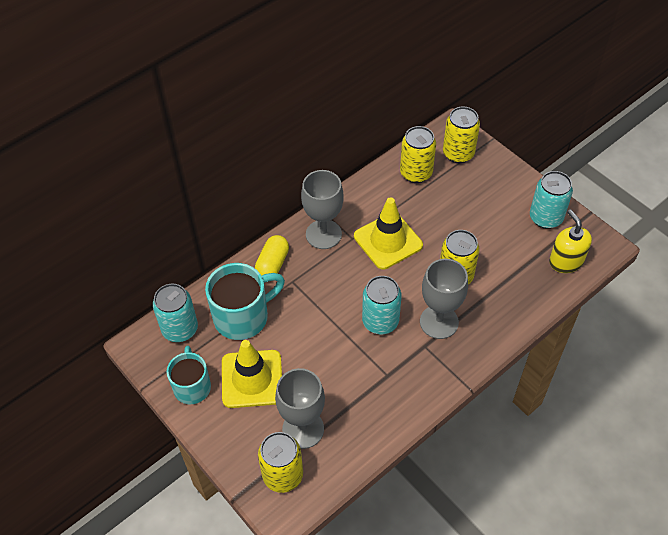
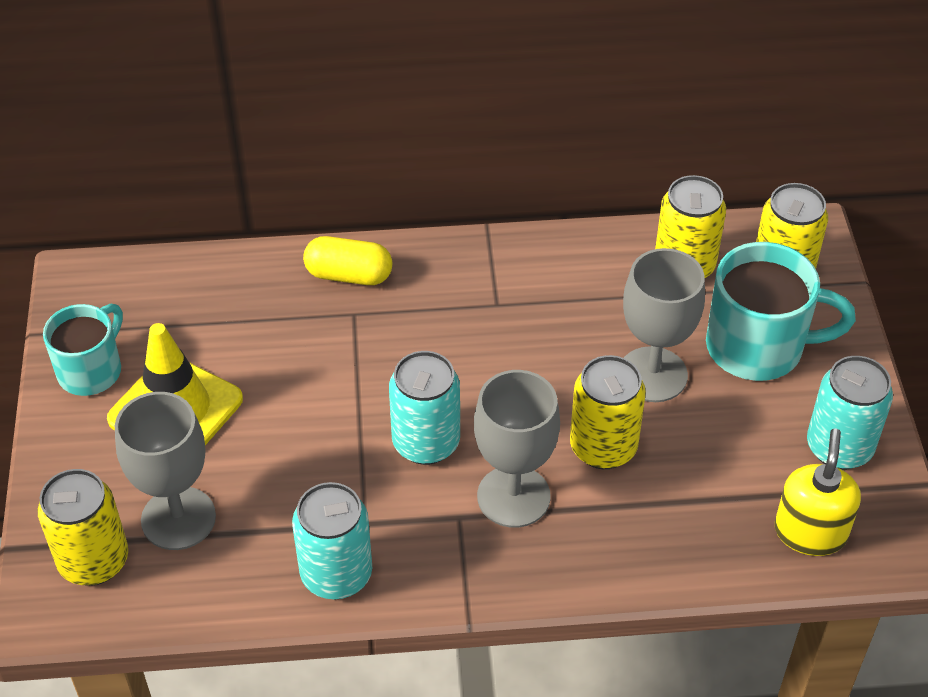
camera: 35 degrees right, 5 degrees down
turquoise can [153,284,198,342] -> turquoise can moved to [292,482,372,599]
turquoise mug [205,263,285,340] -> turquoise mug moved to [706,242,856,381]
yellow capsule [255,235,289,276] -> yellow capsule turned 45 degrees clockwise [303,236,392,285]
grey goblet [301,170,344,249] -> grey goblet moved to [623,248,705,402]
yellow traffic cone [354,197,423,270] -> none

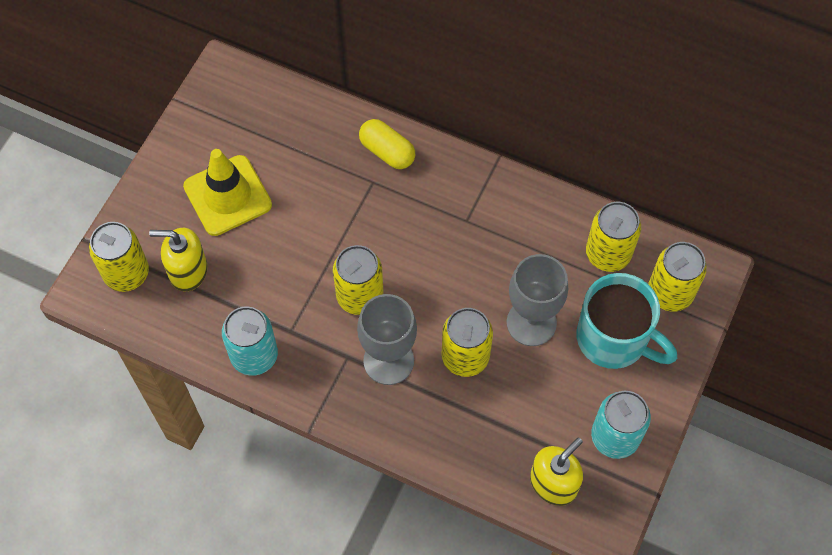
camera: 30 degrees right, 15 degrees up
turquoise mug [43,304,123,396] -> none
grey goblet [115,392,216,550] -> yellow soap dispenser [149,228,207,291]
turquoise can [389,351,460,465] -> yellow can [333,245,384,315]

